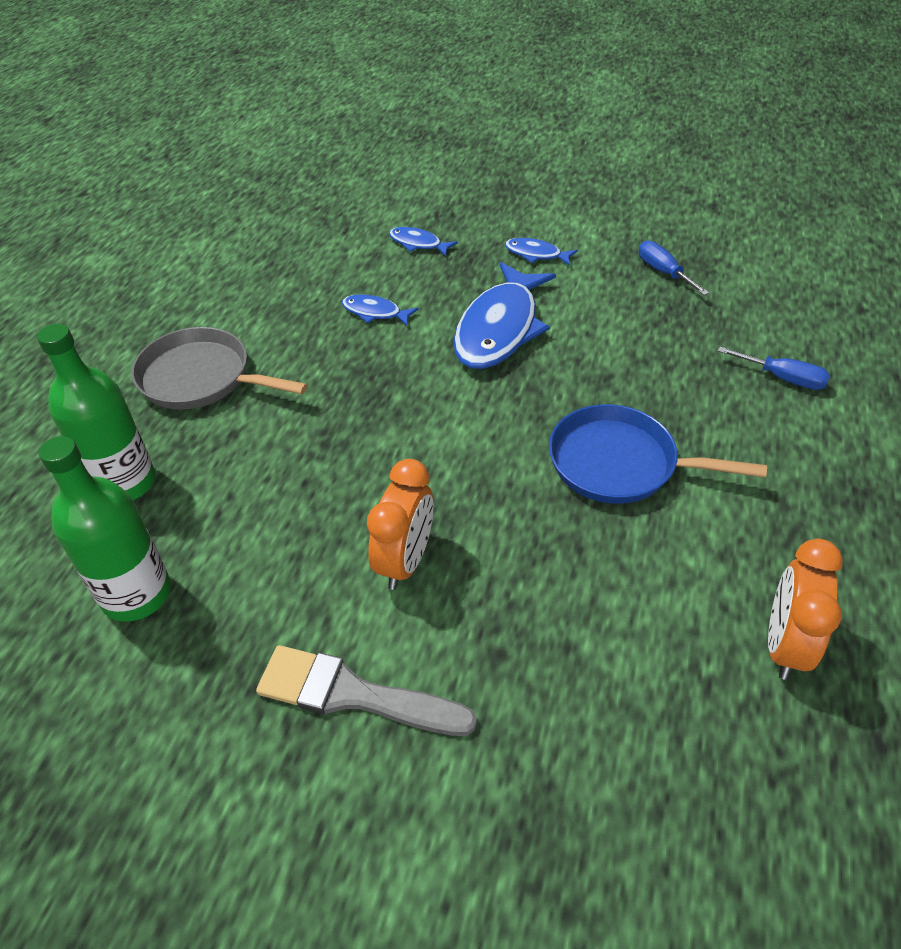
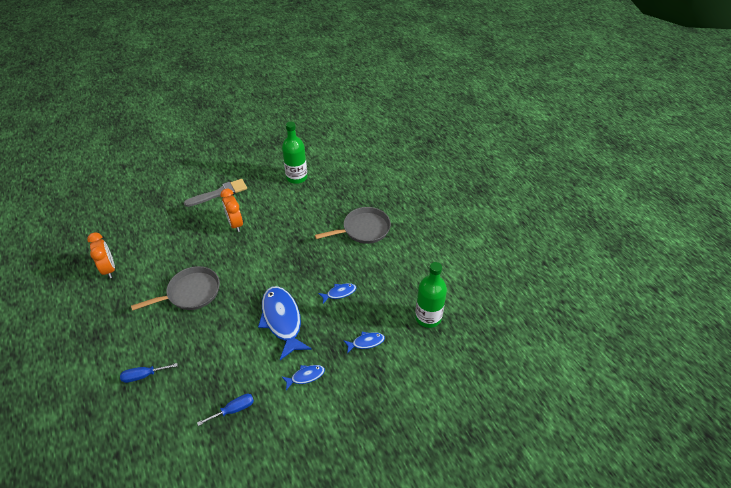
camera: 135 degrees right, 0 degrees up
green bottle [37,324,156,500] -> green bottle moved to [415,262,447,328]
blue pan [549,404,767,504] -> grey pan [131,266,220,311]
blue screwdriver [639,241,709,295] -> blue screwdriver turned 45 degrees counterclockwise [197,394,254,426]

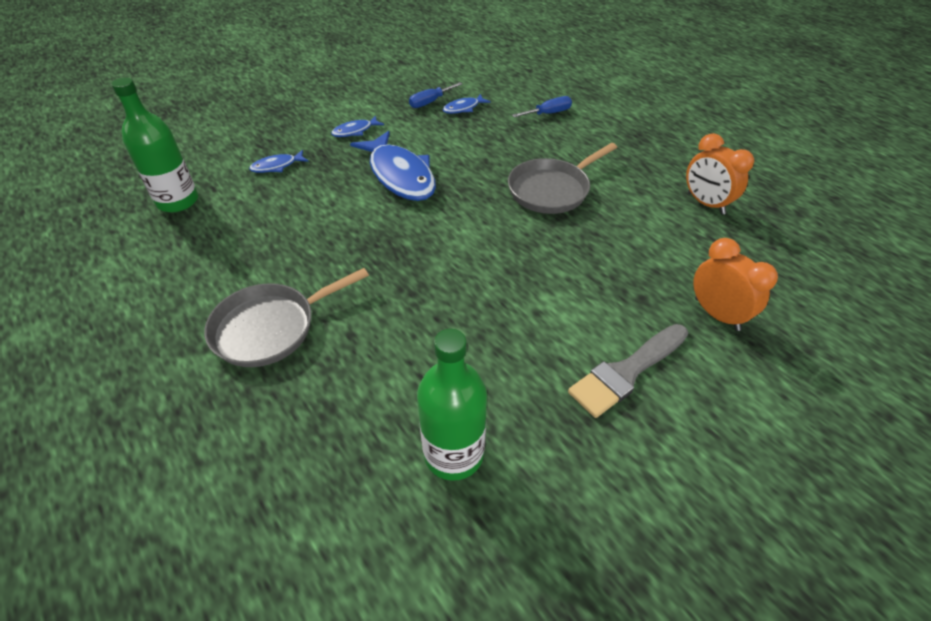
camera: 170 degrees right, 0 degrees up
orange clock [220,188,243,232] -> orange clock moved to [693,238,778,331]
blue fish [318,283,356,304] -> blue fish moved to [442,94,491,114]

